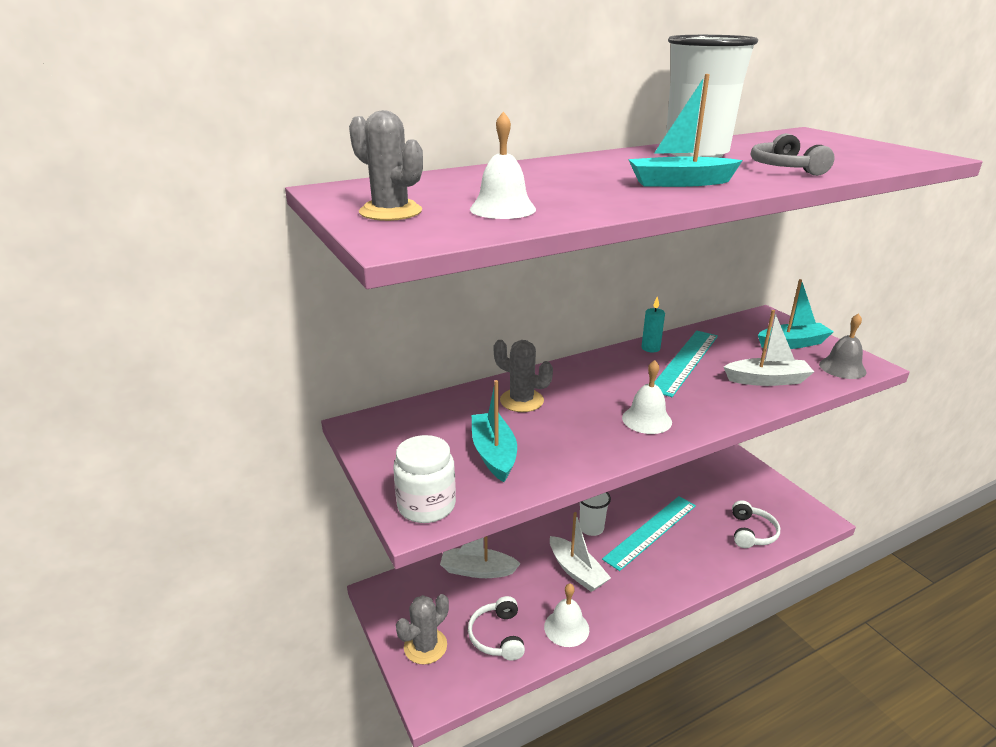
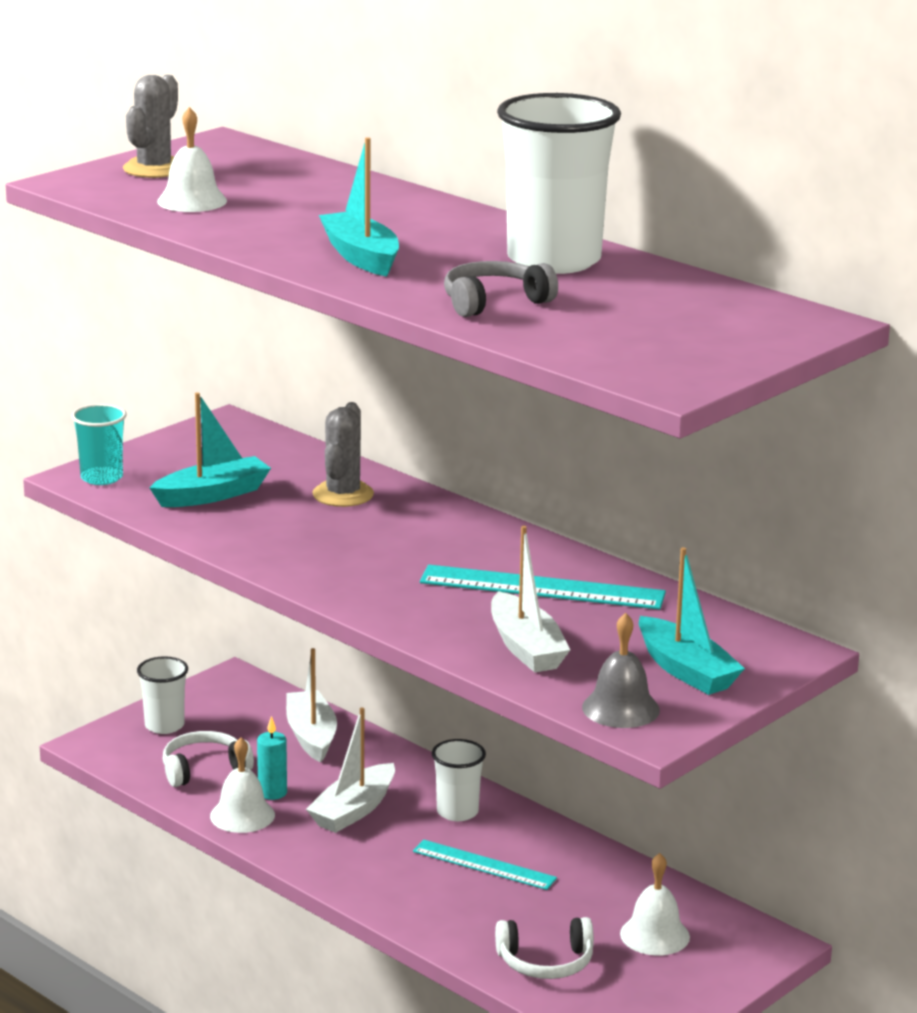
camera: 70 degrees right, 5 degrees down
white jar [393,435,456,523] -> turquoise cup [72,404,126,485]
grey cactus [396,594,449,665] -> white cup [137,656,188,734]
turquoise ruler [602,496,696,571] -> turquoise ruler [413,840,557,890], size x0.65
white bell [622,360,672,434] -> white bell moved to [620,853,690,956]
turquoise candle [641,296,665,352] -> turquoise candle moved to [257,716,287,800]

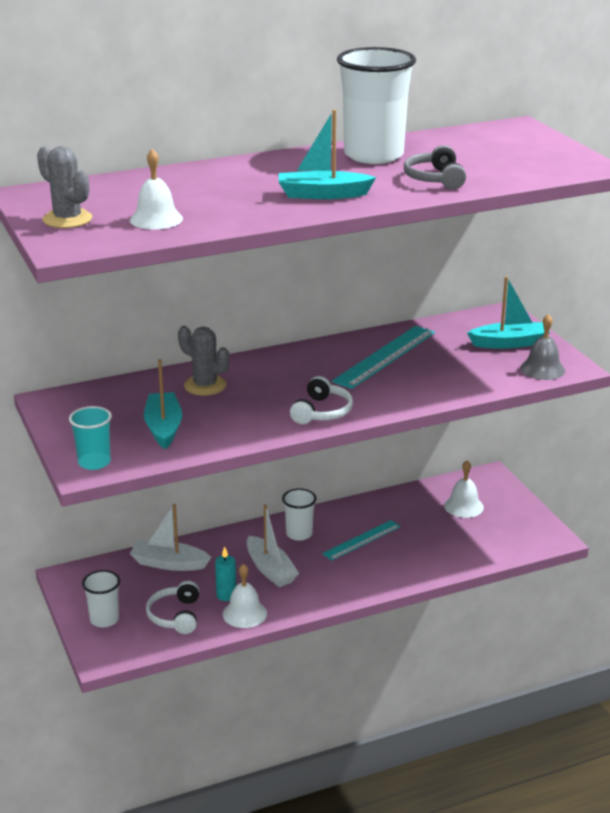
camera: 65 degrees left, 5 degrees up
white boat [491,526,570,673] -> none
white headphones [495,917,594,979] -> white headphones moved to [290,376,353,424]

